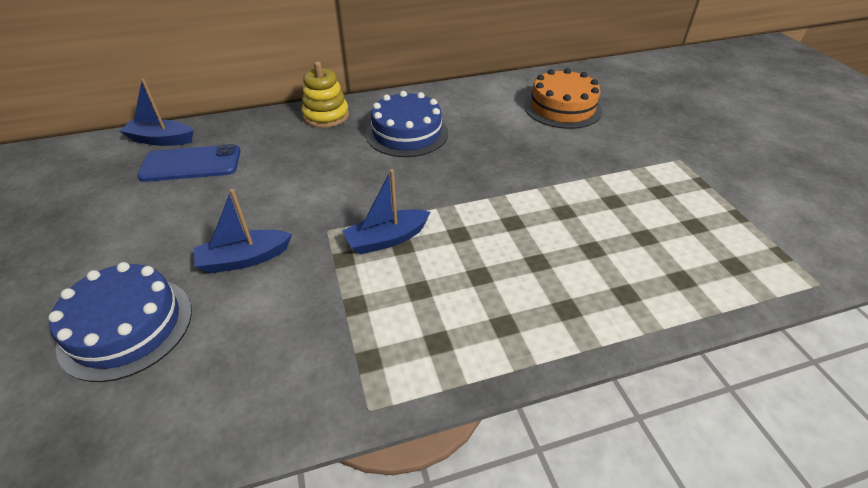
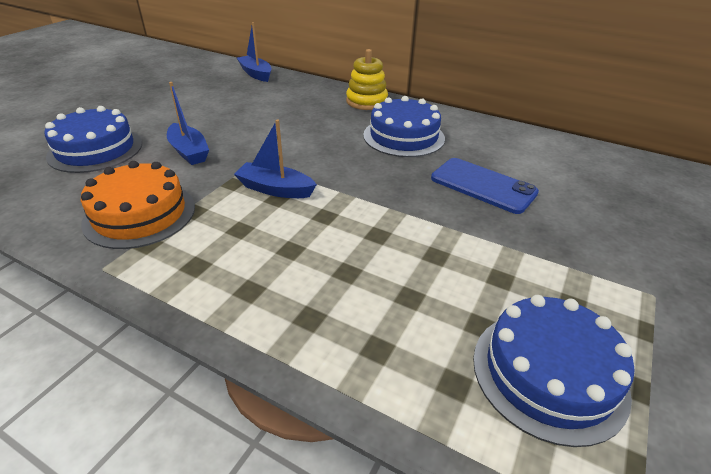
camera: 45 degrees right, 5 degrees down
blue phone [137,144,241,182] -> blue phone moved to [431,158,539,214]
blue boat [194,189,292,273] -> blue boat turned 150 degrees counterclockwise [167,82,209,165]
orange cake [524,68,602,129] -> orange cake moved to [81,161,195,249]
none -> blue cake [473,295,634,447]

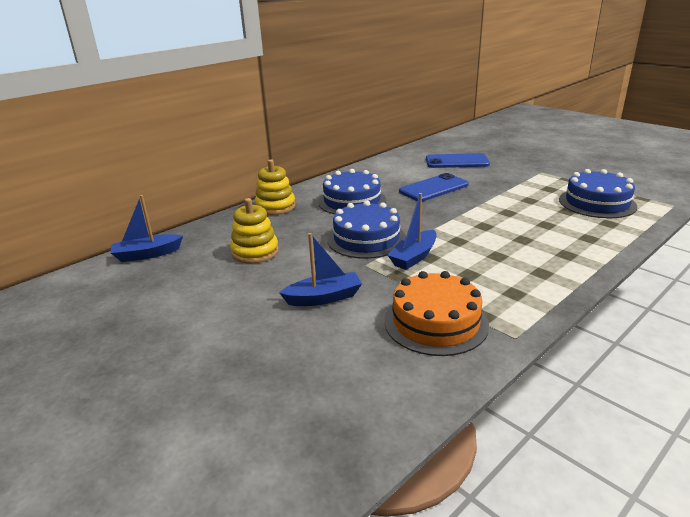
camera: 70 degrees left, 10 degrees down
blue cake [44,106,142,173] -> blue cake moved to [327,201,406,259]
none -> yellow stacking toy [230,198,279,263]
none -> blue phone [426,153,490,168]

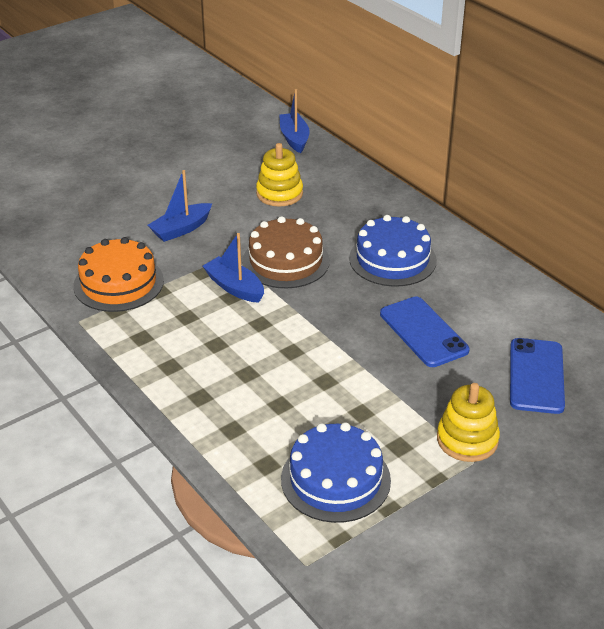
camera: 95 degrees right, 10 degrees up
yellow stacking toy [255,159,296,215] -> yellow stacking toy moved to [437,383,500,462]
blue boat [279,233,362,306] -> blue boat turned 60 degrees clockwise [148,170,212,242]
blue cake [327,201,406,259] -> brown cake [242,216,330,288]

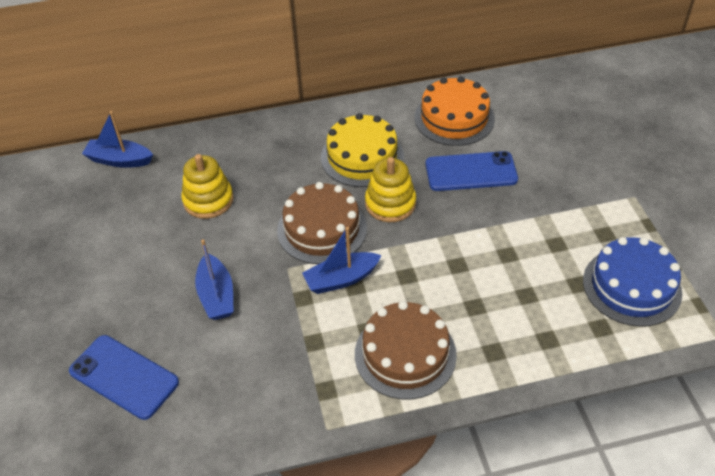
camera: 65 degrees left, 10 degrees up
orange cake [73,237,164,312] -> orange cake moved to [415,76,495,146]
blue cake [349,215,437,287] -> yellow cake [321,113,404,187]
yellow stacking toy [437,383,500,462] -> yellow stacking toy moved to [365,157,416,222]
blue phone [510,338,565,414] -> blue phone moved to [69,335,179,420]
none -> brown cake [355,301,457,399]

